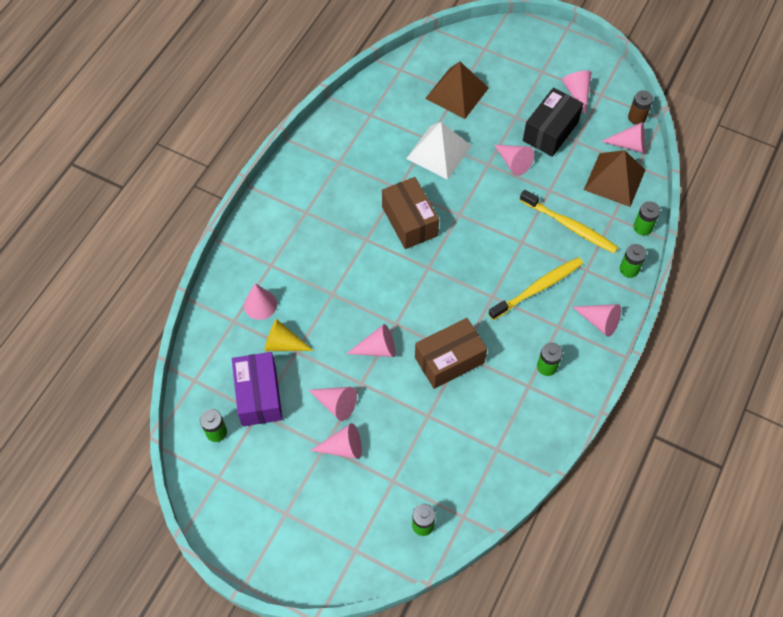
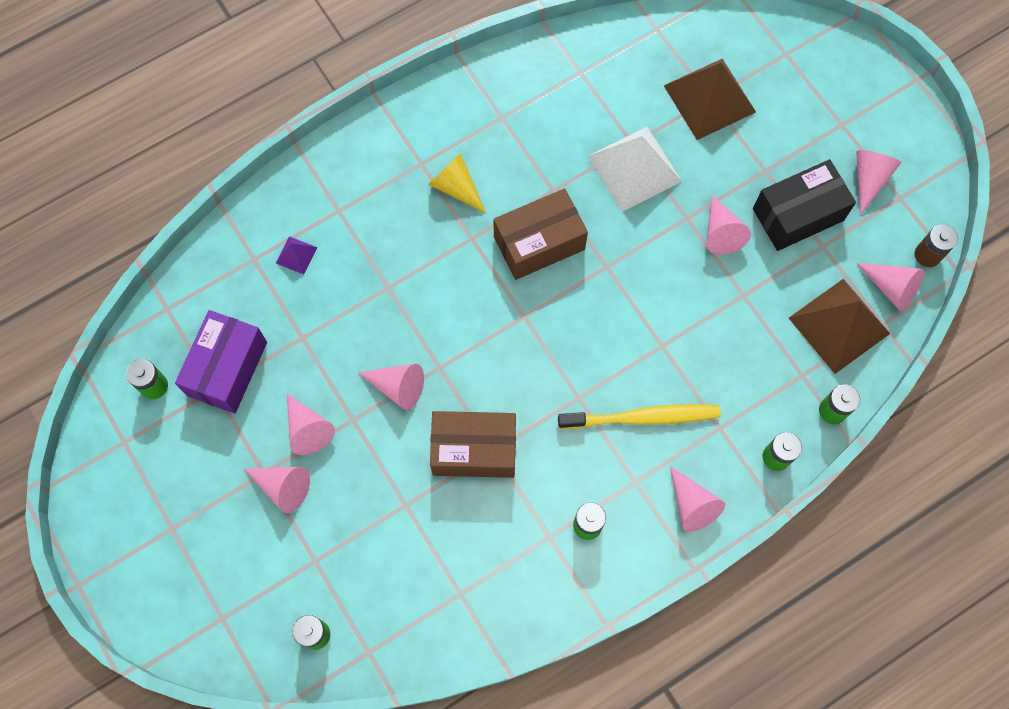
camera: 30 degrees right, 10 degrees up
pink cone [244,283,277,320] -> purple pyramid [276,236,317,275]
yellow cone [264,319,314,351] -> yellow cone moved to [428,153,486,213]
brown box [382,177,439,249] -> brown box turned 60 degrees clockwise [493,188,588,280]
yellow toothbrush [520,190,618,253] -> none

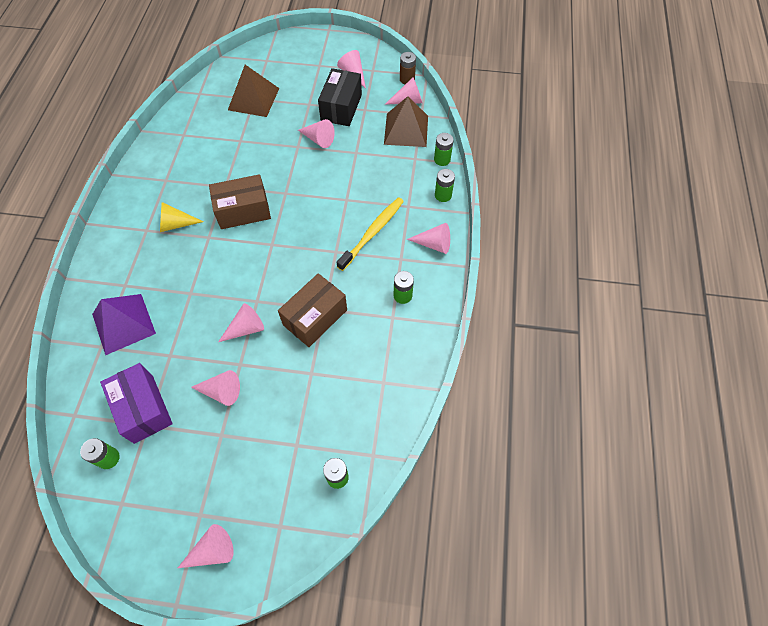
camera: 50 degrees left, 10 degrees down
pink cone [244,467,310,513] -> pink cone moved to [178,524,234,568]
purple pyramid [276,236,317,275] -> purple pyramid [92,294,156,355], size x2.25
brown box [493,188,588,280] -> brown box turned 60 degrees clockwise [209,174,271,229]
white pyramid [588,127,682,212] -> none

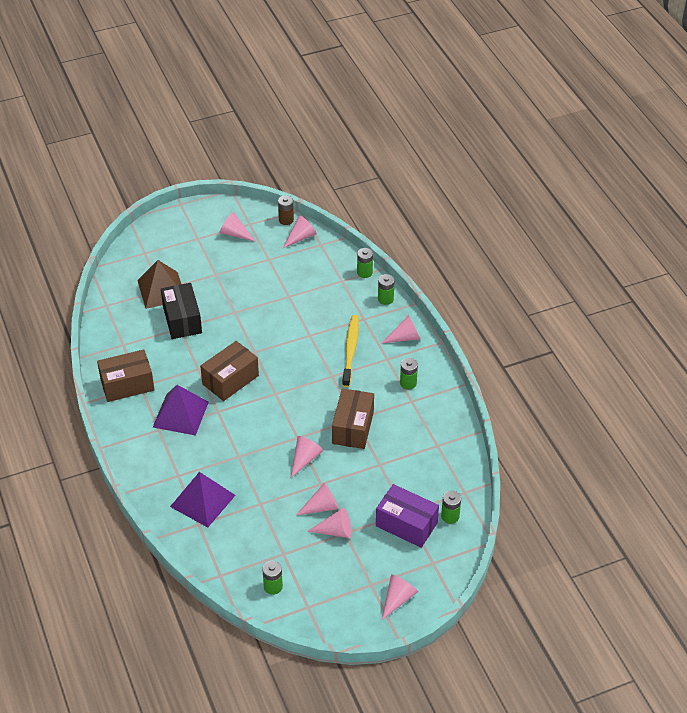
camera: 30 degrees left, 15 degrees down
purple box [100,363,173,444] -> purple box moved to [376,484,439,548]
yellow cone [160,202,204,232] -> purple pyramid [153,385,209,436]
pink cone [298,119,335,148] -> pink cone moved to [307,508,351,538]
black box [318,68,362,126] -> black box moved to [161,283,202,339]
brown pyramid [384,96,428,147] -> none
none -> brown box [97,349,155,402]

